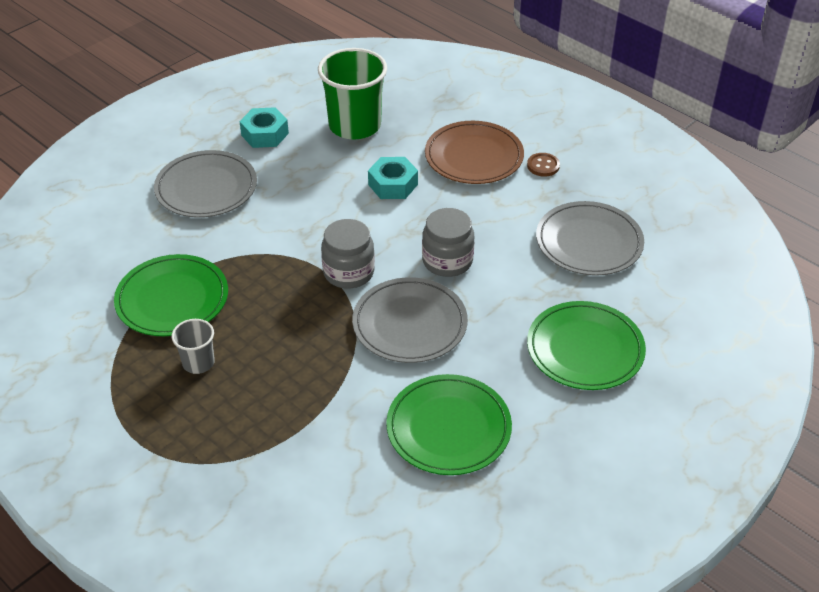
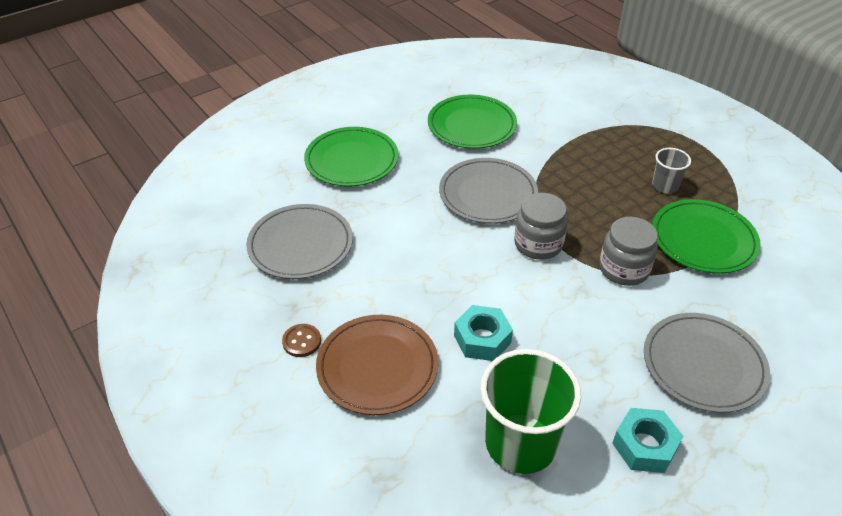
camera: 170 degrees left, 0 degrees up
grey jar [422,208,474,277] -> grey jar moved to [599,217,658,286]

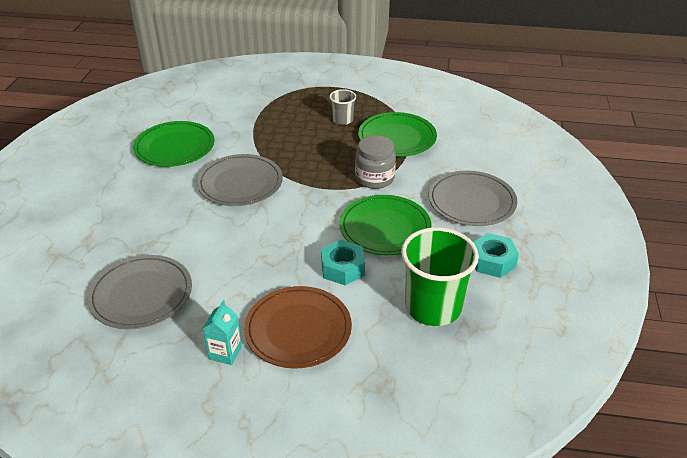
camera: 45 degrees left, 5 degrees down
brown button [282,324,321,357] -> turquoise carton [203,300,242,365]
green plate [304,127,399,187] -> green plate moved to [339,195,432,255]
grey jar [514,193,568,260] -> none

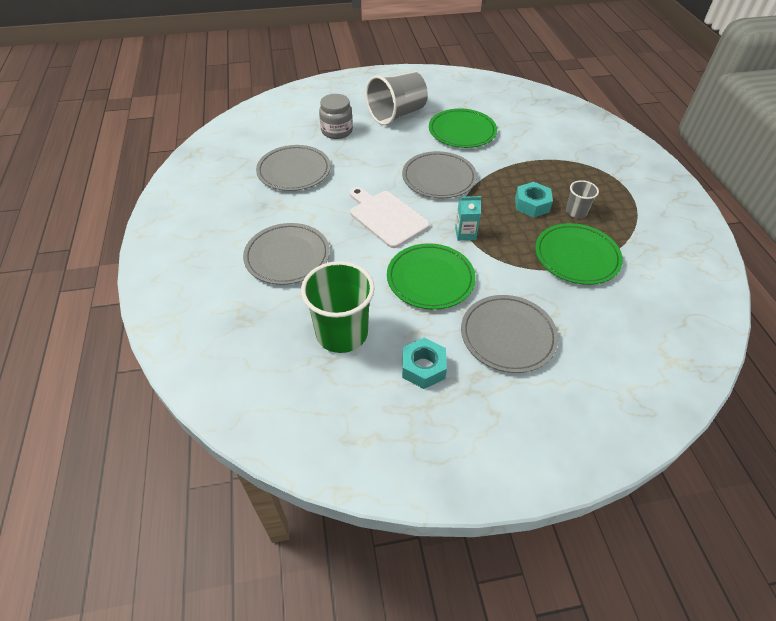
camera: 70 degrees right, 10 degrees up
turquoise carton [203,300,242,365] -> turquoise carton moved to [455,196,481,241]
brown plate [244,286,352,369] -> grey plate [243,223,330,285]
turquoise nut [321,240,365,285] -> turquoise nut moved to [515,182,553,218]
grey jar [355,135,396,189] -> grey jar moved to [319,94,353,139]
none -> white cutting board [350,187,430,248]
none -> grey cup [365,71,428,125]

